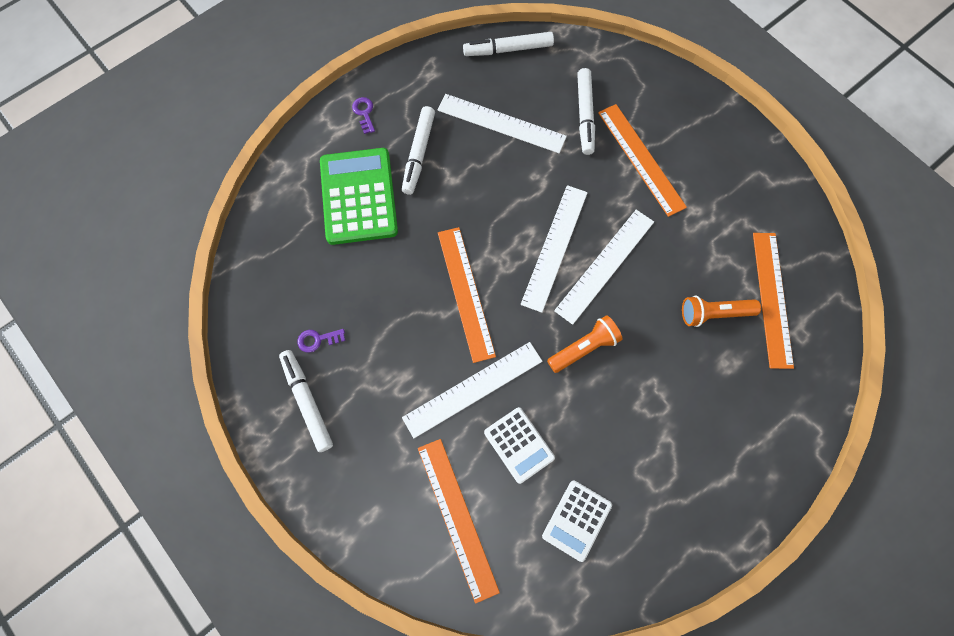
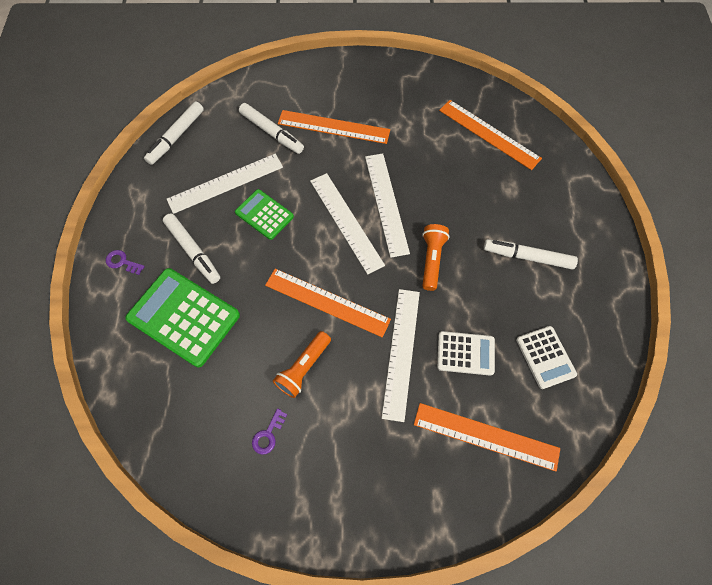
camera: 50 degrees left, 5 degrees down
white marker [279,350,333,452] -> white marker moved to [484,239,578,270]
orange flashlight [682,296,761,327] -> orange flashlight moved to [273,331,331,398]
none -> green calculator [235,189,294,240]

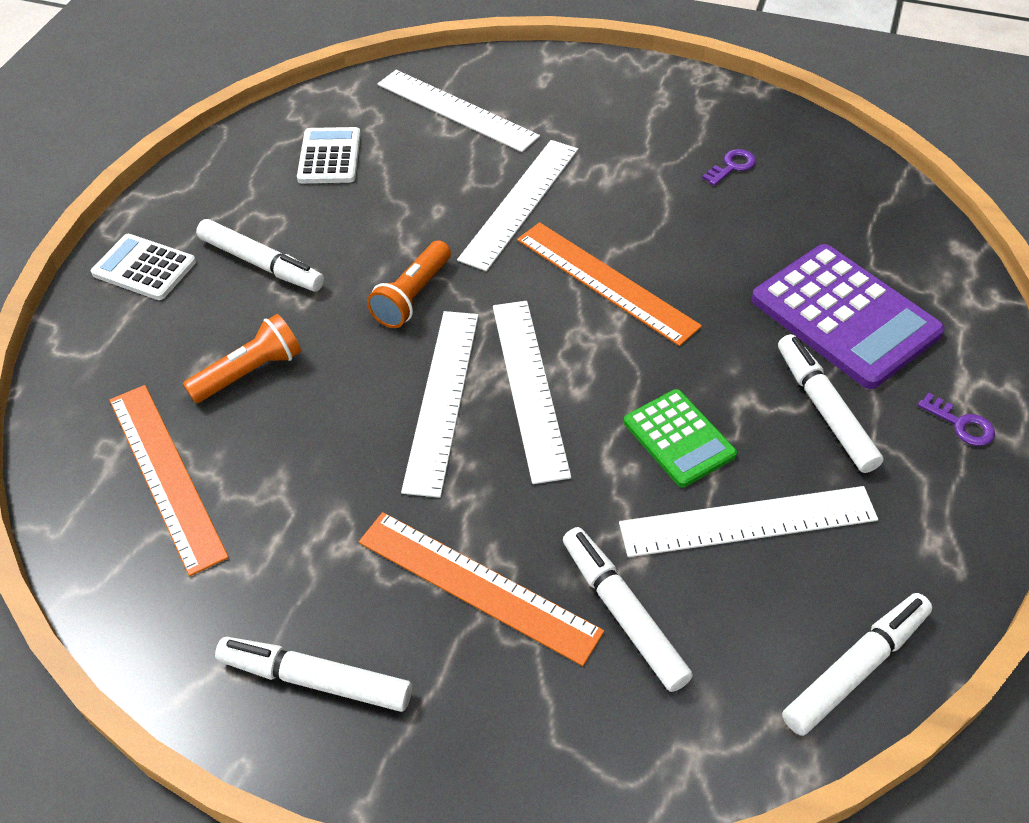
camera: 160 degrees left, 15 degrees down
green calculator [125,268,240,367] -> purple calculator [751,244,945,389]
orange flashlight [273,331,331,398] -> orange flashlight moved to [183,314,301,403]
orange ruler [414,403,560,471] -> white ruler [377,70,540,152]
white calculator [437,331,495,376] -> white calculator moved to [91,234,196,300]
none -> white marker [215,637,412,712]

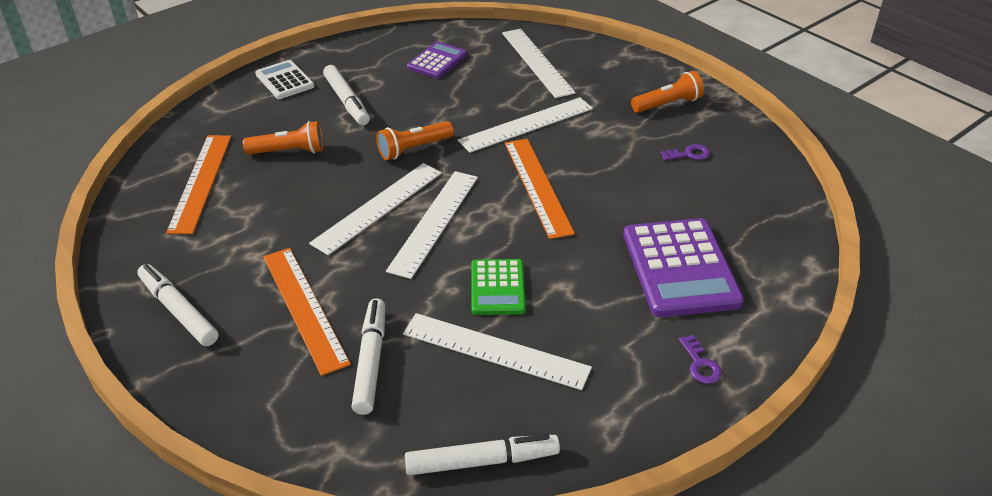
camera: 30 degrees right, 10 degrees down
white calculator [297,127,361,183] -> purple calculator [407,41,467,79]
white marker [778,334,883,473] -> none
none -> orange flashlight [631,71,704,113]

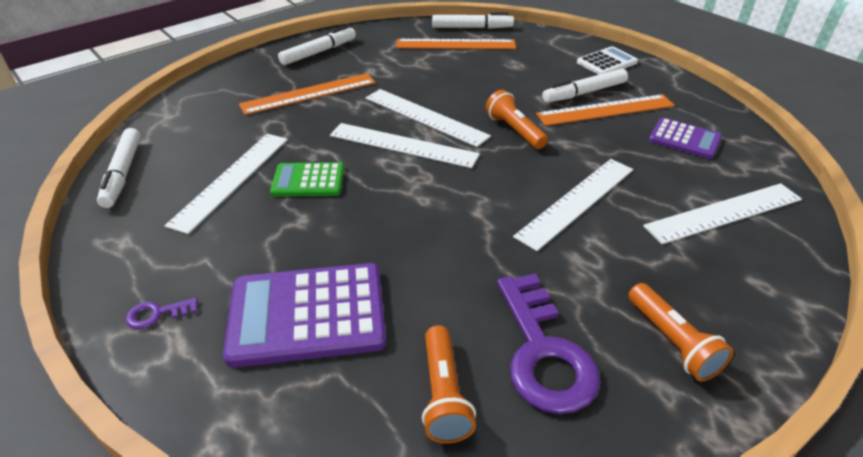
camera: 90 degrees right, 0 degrees up
orange flashlight [243,121,324,155] -> orange flashlight moved to [422,325,476,443]
white marker [351,298,385,415] -> white marker moved to [432,13,514,29]
white ruler [458,97,593,153] -> white ruler turned 75 degrees clockwise [513,159,633,251]
orange ruler [505,139,575,239] -> orange ruler moved to [536,94,675,126]
purple key [661,144,710,160] -> purple key [497,274,601,414], size x2.35

